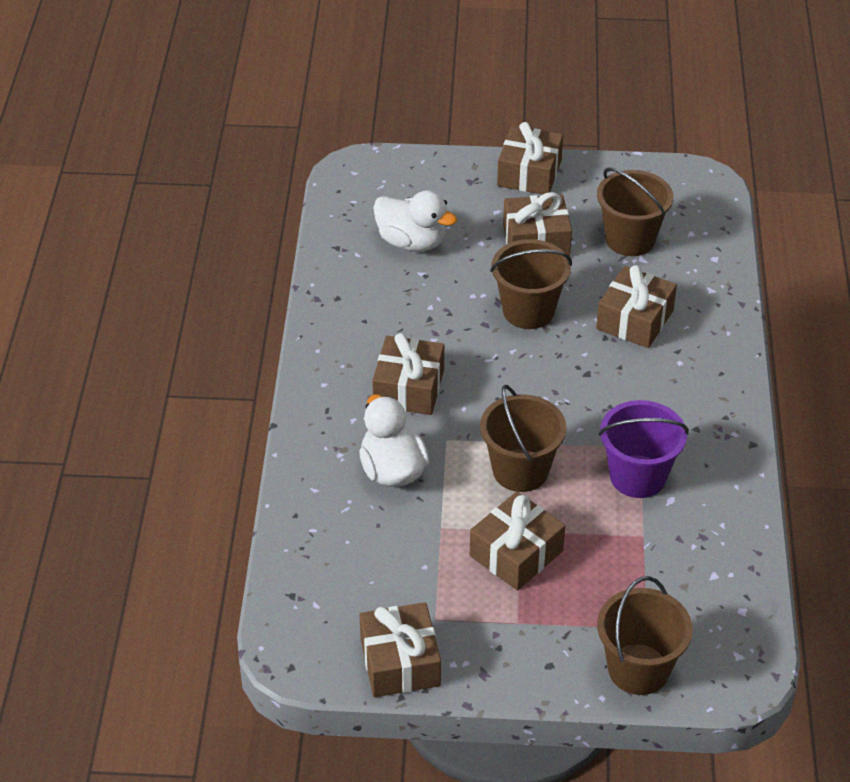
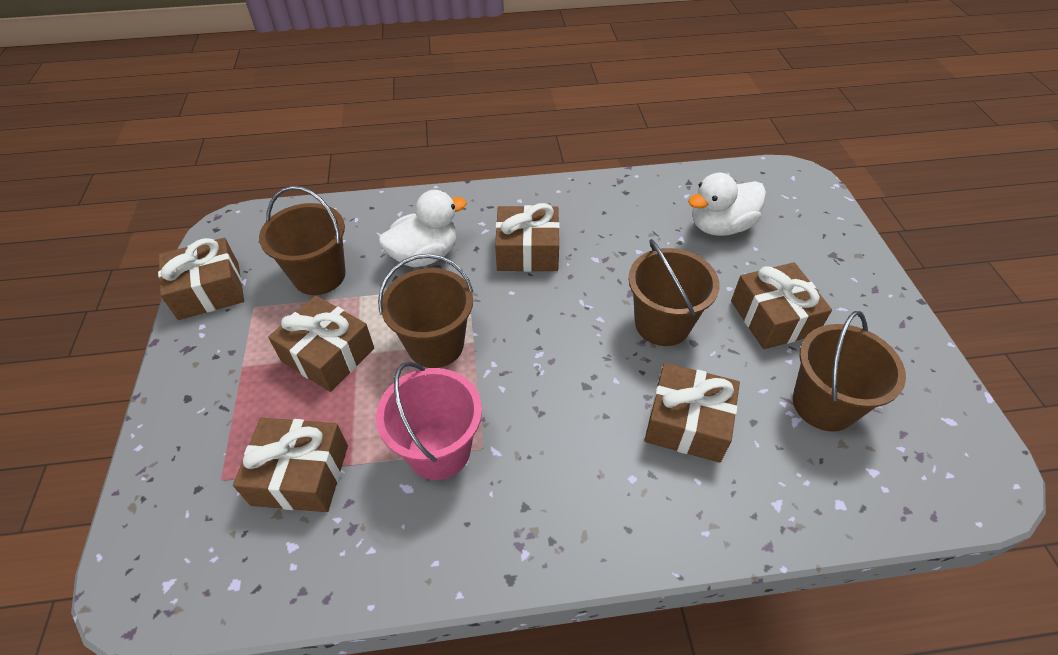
camera: 80 degrees right, 5 degrees up
white duck [373,190,457,252] -> white duck turned 45 degrees clockwise [688,173,766,236]
brown gift [497,122,563,194] -> brown gift moved to [233,418,348,512]
brown bucket [597,576,693,695] -> brown bucket moved to [259,186,346,295]
purple bucket [599,400,689,498] -> pink bucket [376,361,482,480]

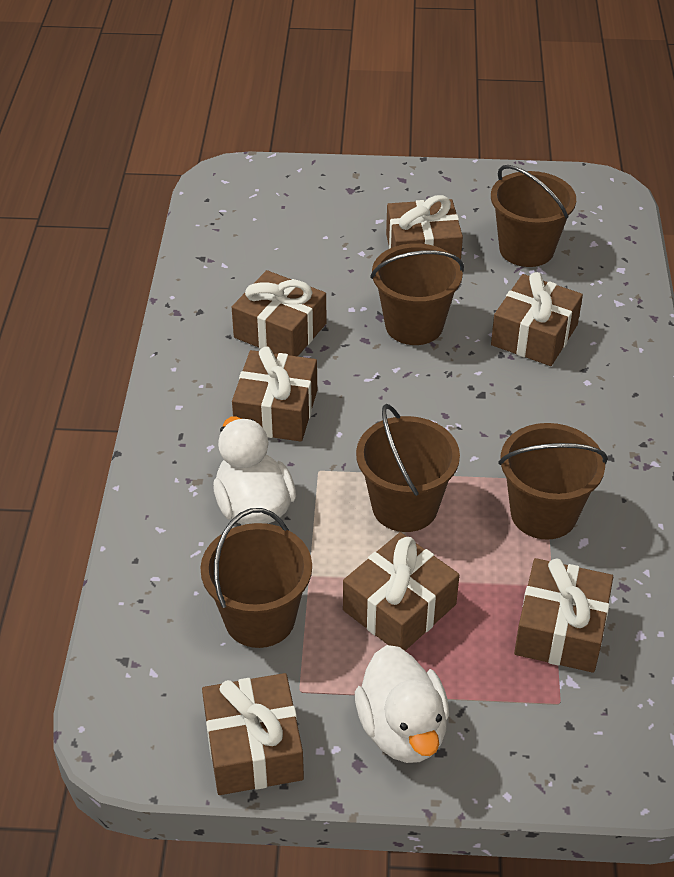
camera: 80 degrees left, 5 degrees down
pink bucket [376,361,482,480] -> brown bucket [498,423,608,540]
white duck [688,173,766,236] -> white duck moved to [355,645,449,763]
none -> brown gift [232,270,326,356]

